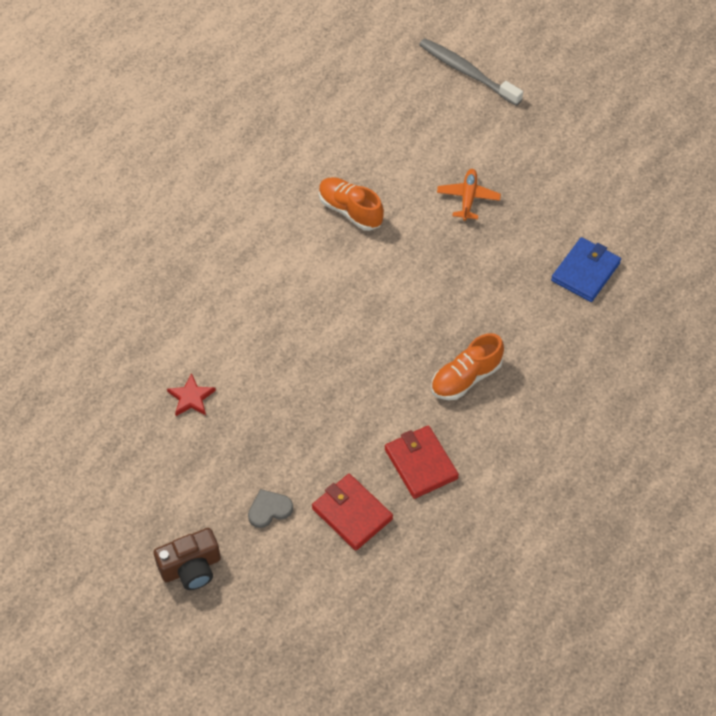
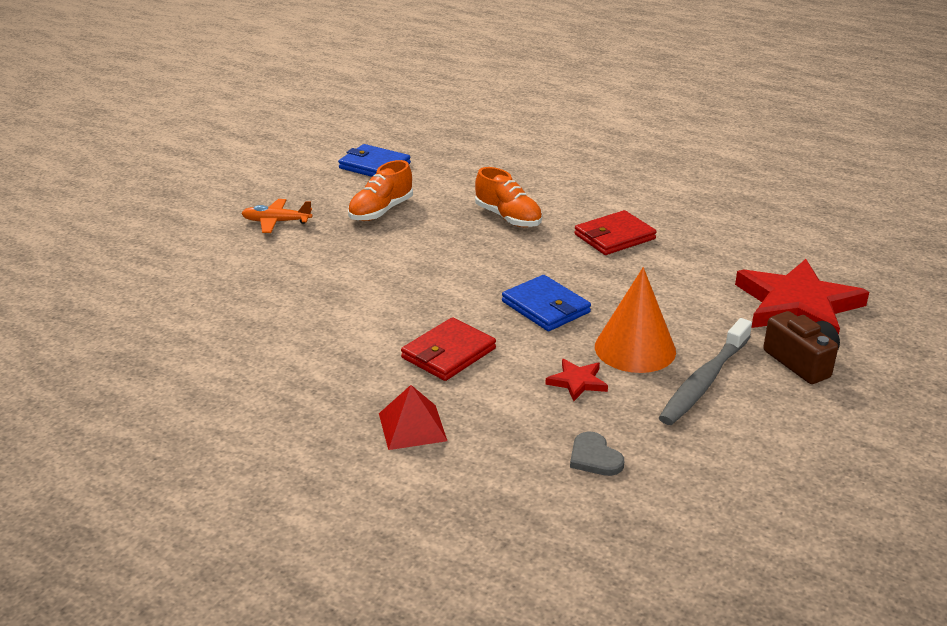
camera: 95 degrees left, 25 degrees down
grey heart [248,489,293,528] -> grey heart moved to [570,432,624,476]
red wallet [312,474,393,551] -> red wallet moved to [401,317,496,381]
orange shoe [319,177,384,231] -> orange shoe moved to [348,160,413,221]
grey toothbrush [419,38,523,106] -> grey toothbrush moved to [659,318,752,425]
none -> red pyramid [379,385,447,450]
none -> blue wallet [502,275,591,331]
none -> orange cone [595,267,676,373]
none -> red star [735,259,869,335]

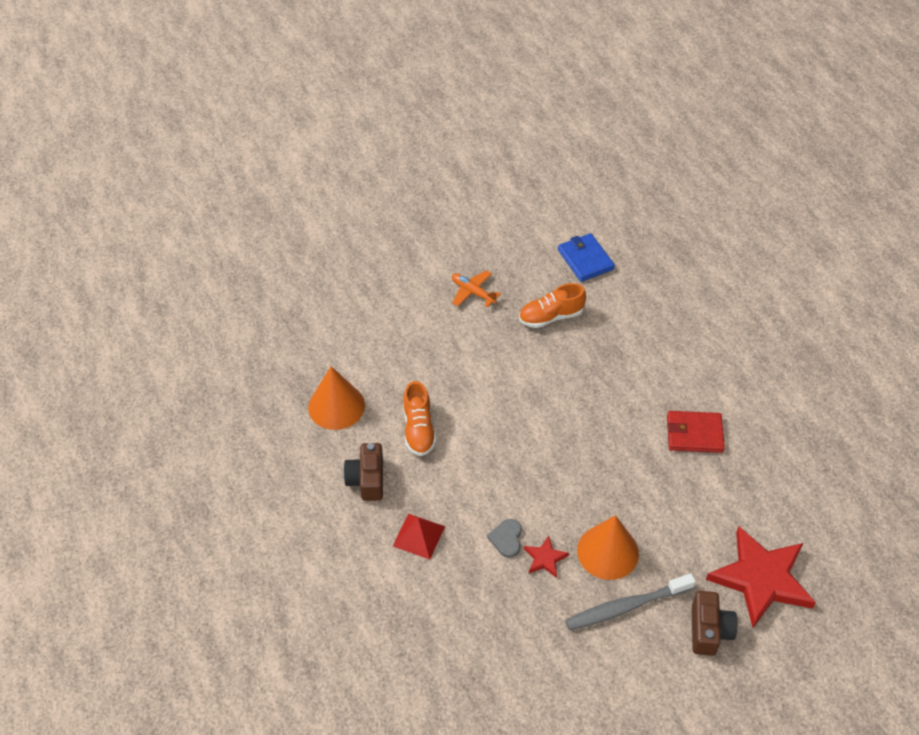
camera: 35 degrees right, 20 degrees up
red wallet [401,317,496,381] -> none
orange shoe [475,167,542,227] -> orange shoe moved to [403,381,436,456]
blue wallet [502,275,591,331] -> none
grey heart [570,432,624,476] -> grey heart moved to [487,519,522,558]
none -> orange cone [308,366,365,430]
none -> brown camera [343,443,383,501]

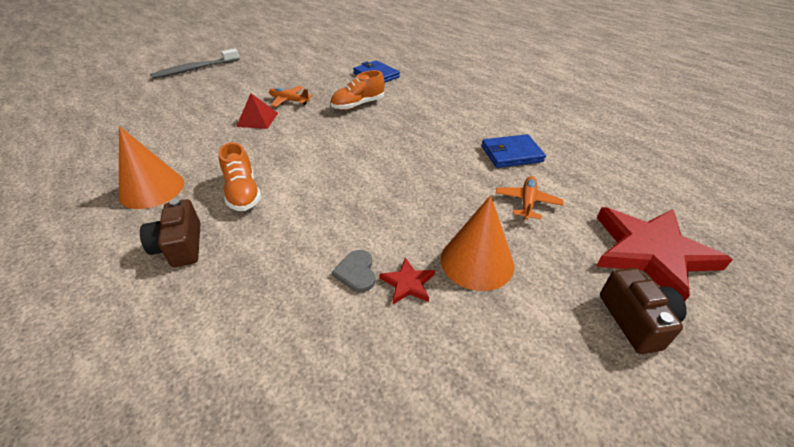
camera: 15 degrees left, 10 degrees down
red pyramid [393,513,445,560] -> red pyramid moved to [236,93,278,129]
grey toothbrush [565,573,696,630] -> grey toothbrush moved to [151,49,240,79]
red wallet [667,411,725,453] -> blue wallet [482,134,546,168]
none -> orange plane [496,176,564,220]

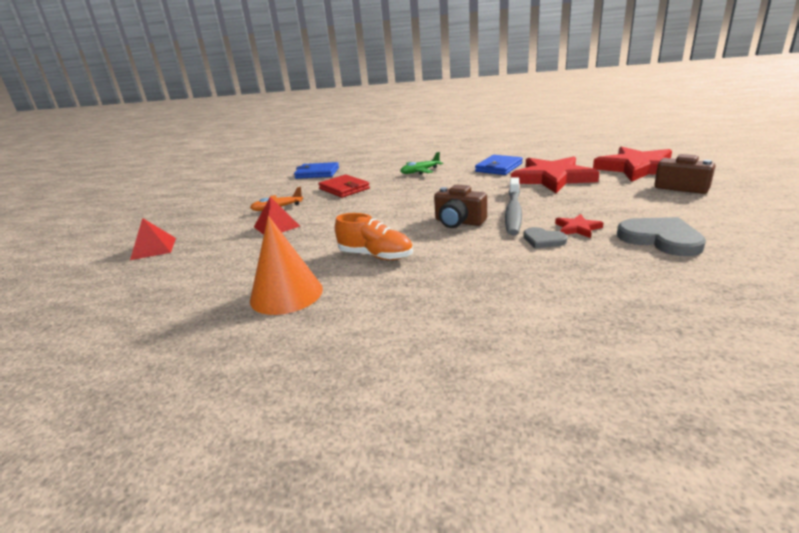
camera: 40 degrees left, 15 degrees down
brown camera [140,199,201,267] -> brown camera moved to [434,184,487,228]
grey toothbrush [151,49,240,79] -> grey toothbrush moved to [505,177,522,235]
orange shoe [331,70,385,110] -> red wallet [318,174,370,198]
orange cone [441,195,514,291] -> none
orange plane [496,176,564,220] -> red star [511,156,599,193]
none -> red pyramid [130,218,176,260]
none -> green plane [400,152,443,175]
none -> grey heart [617,217,706,256]

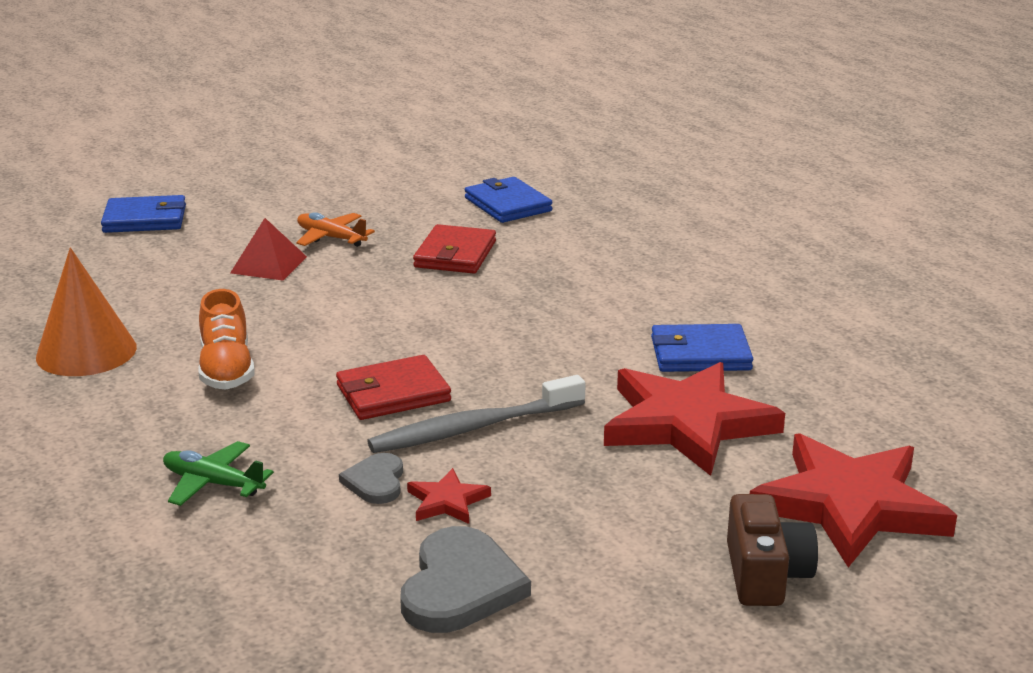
camera: 50 degrees right, 0 degrees up
red pyramid [130,218,176,260] -> blue wallet [101,195,186,233]
green plane [400,152,443,175] -> green plane moved to [163,441,274,506]
brown camera [434,184,487,228] -> red wallet [336,355,451,420]

